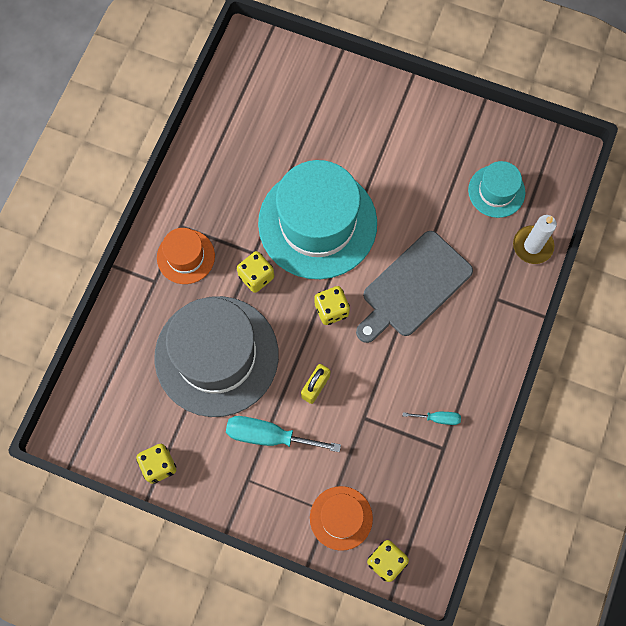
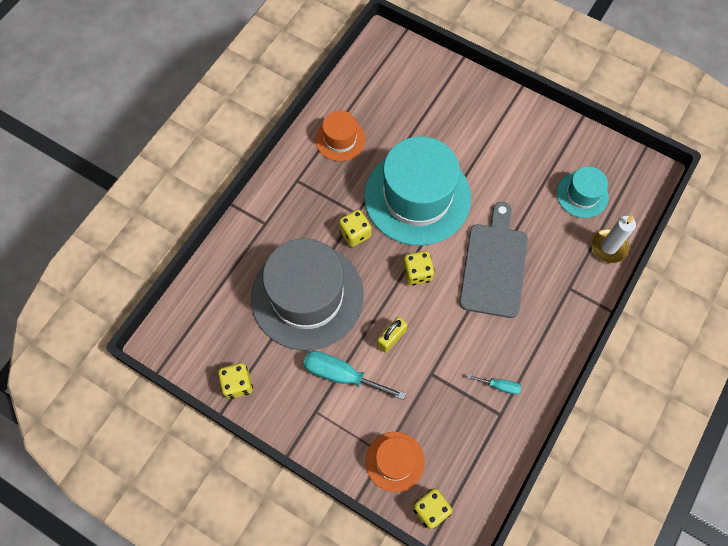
camera: 10 degrees right, 5 degrees down
orange hat [157,228,215,284] -> orange hat moved to [315,111,365,161]
grey cutting board [356,231,473,343] -> grey cutting board turned 135 degrees clockwise [459,202,528,318]

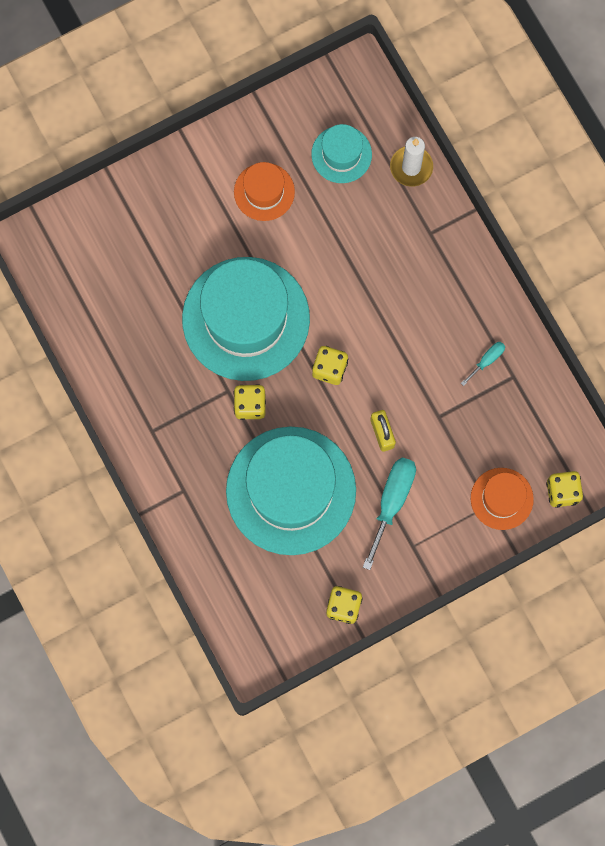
camera: 60 degrees left, 10 degrees up
grey hat [251,238,364,351] -> turquoise hat [226,427,356,555]
turquoise screwdriver [303,351,406,400] -> turquoise screwdriver turned 150 degrees clockwise [363,458,416,570]
orange hat [315,111,365,161] -> orange hat moved to [234,162,295,221]
grey cutting board [459,202,528,318] -> none

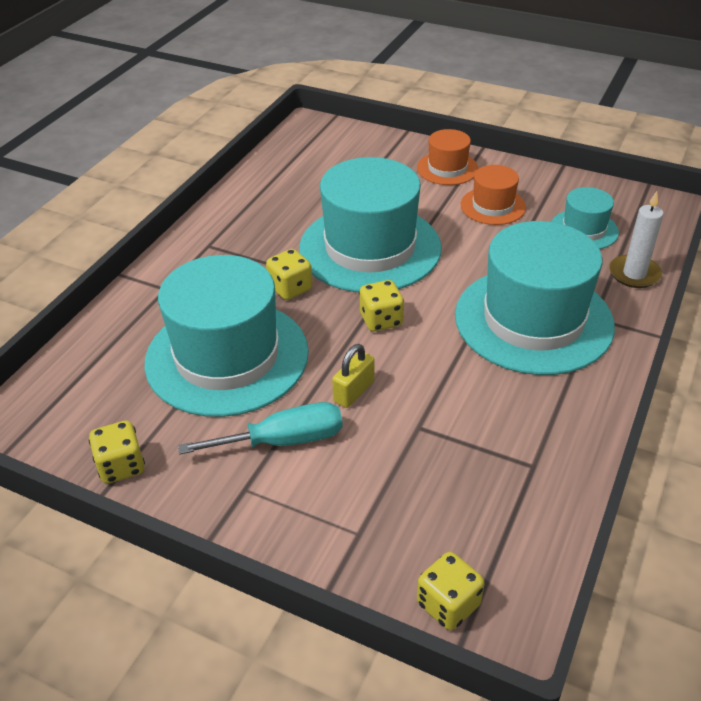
camera: 55 degrees right, 35 degrees down
turquoise screwdriver [461,342,505,386] -> none
orange hat [471,468,534,530] -> orange hat moved to [417,129,478,185]
none -> turquoise hat [455,221,615,375]

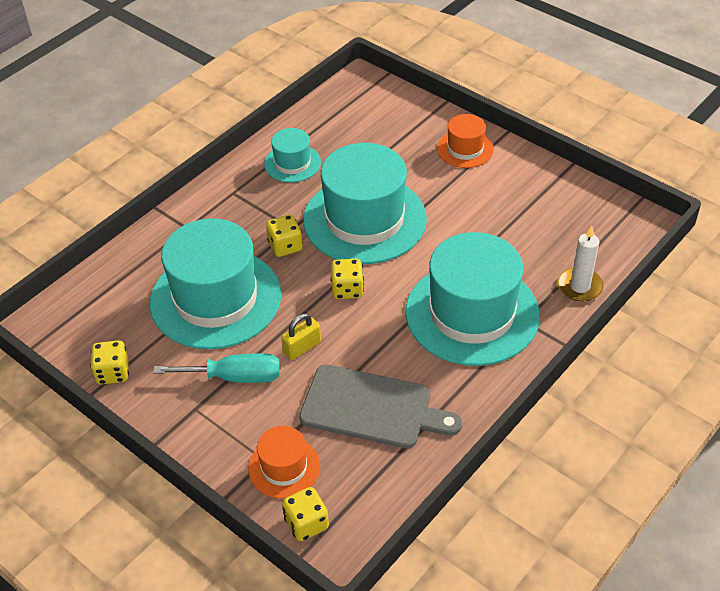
camera: 15 degrees right, 5 degrees up
orange hat [461,165,526,225] -> orange hat moved to [248,426,320,499]
turquoise hat [551,187,619,249] -> turquoise hat moved to [264,128,321,183]
none -> grey cutting board [299,364,462,449]

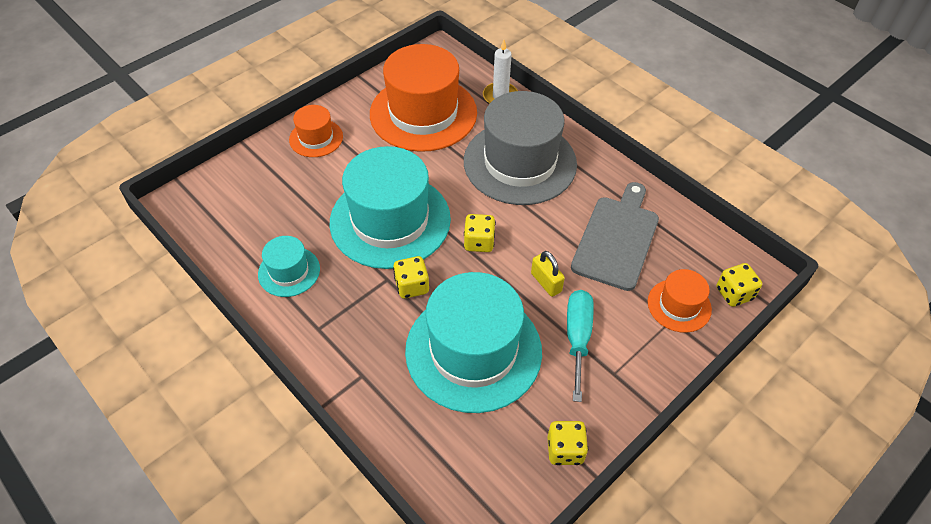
camera: 85 degrees left, 5 degrees up
turquoise hat [405,232,540,366] -> grey hat [464,91,577,205]
none -> orange hat [370,44,477,152]

